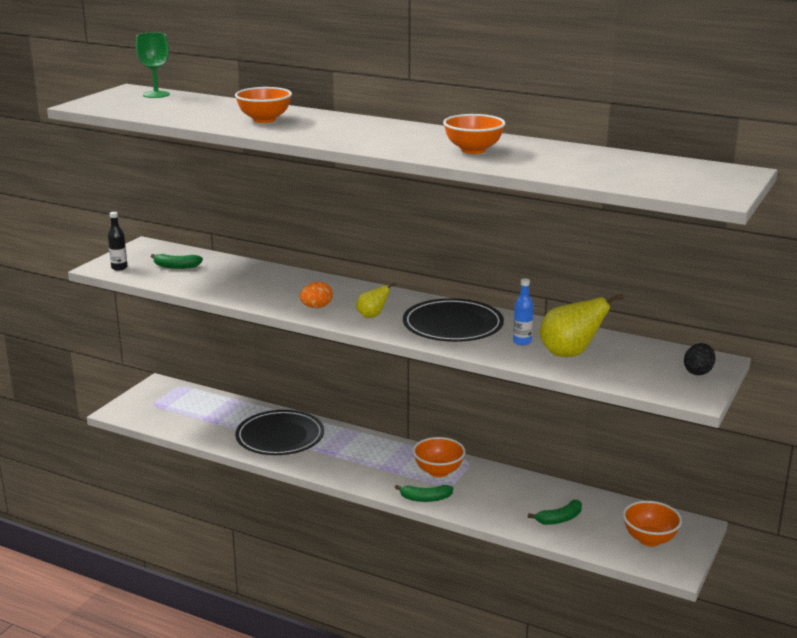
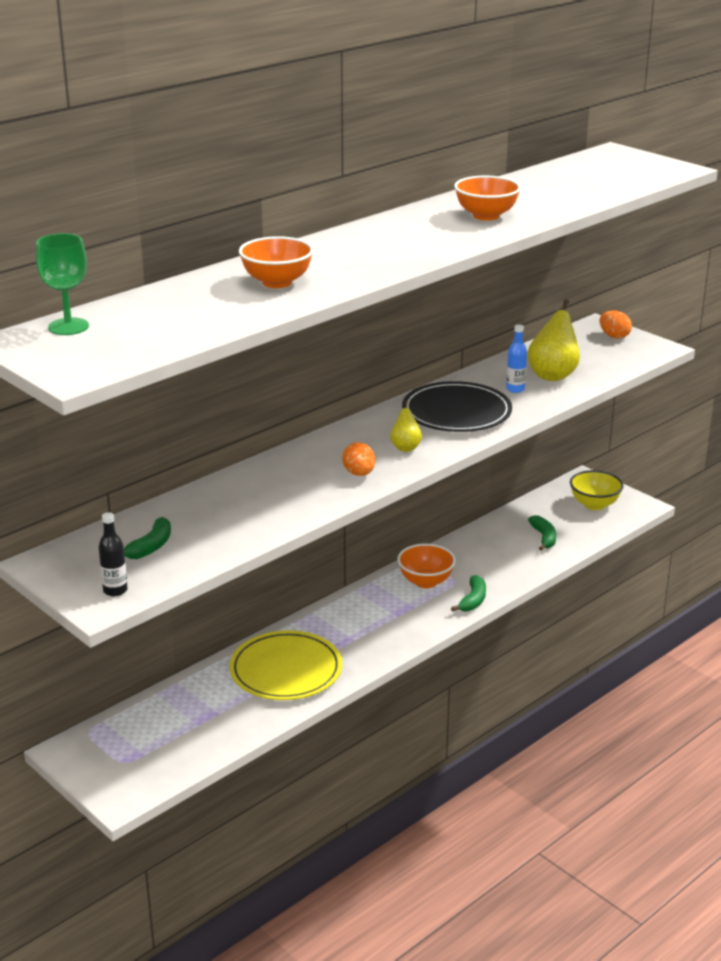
camera: 70 degrees left, 5 degrees up
black plate [235,410,324,455] -> yellow plate [229,630,342,700]
orange bowl [623,501,682,546] -> yellow bowl [570,470,624,510]
black egg [684,343,716,375] -> orange egg [599,310,632,339]

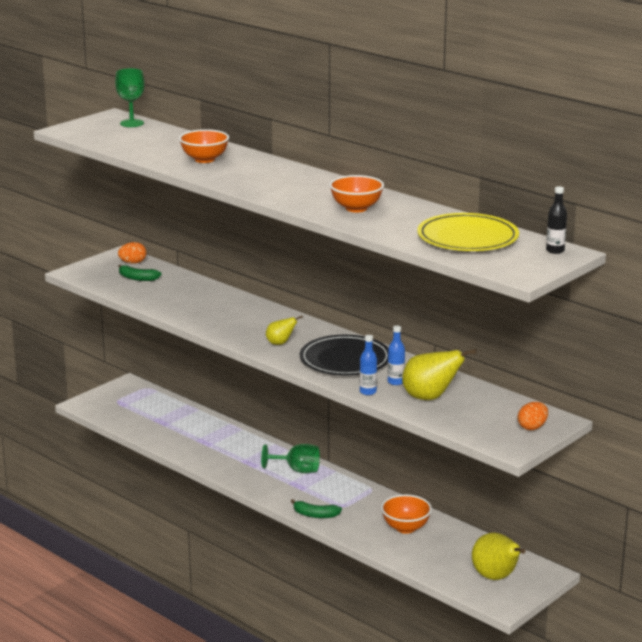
camera: 85 degrees right, 5 degrees down
black bottle [99,512,128,596] -> black bottle moved to [546,186,567,254]
yellow plate [229,630,342,700] -> yellow plate moved to [417,213,519,251]
orange egg [342,442,375,476] -> orange egg moved to [118,242,147,264]
orange bowl [397,543,456,588] -> orange bowl moved to [381,494,432,534]
green banana [528,515,556,551] -> none
yellow bowl [570,470,624,510] -> yellow pear [472,533,526,580]
none -> green goblet [261,444,320,473]
none -> blue bottle [360,335,377,395]

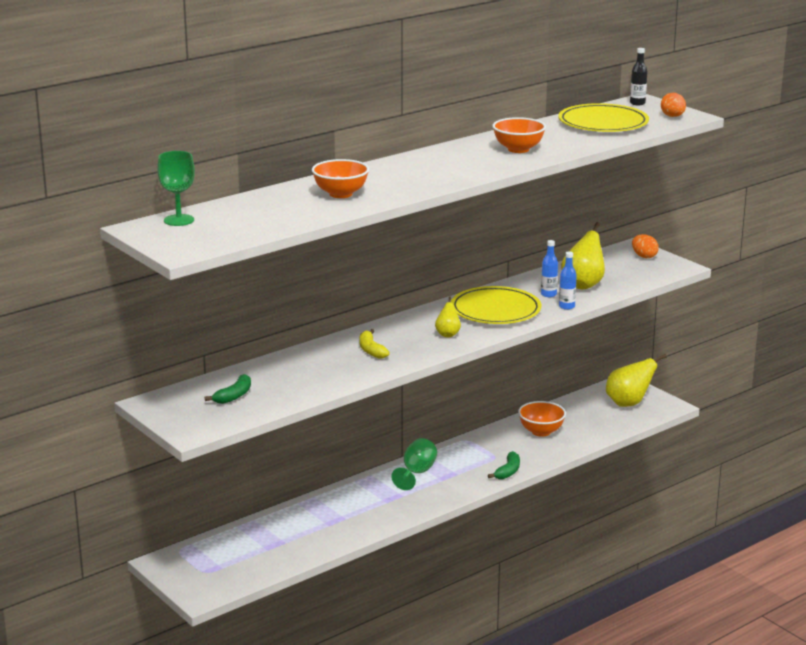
camera: 80 degrees left, 0 degrees up
orange egg [118,242,147,264] -> orange egg moved to [661,93,686,117]
black plate [300,335,388,376] -> yellow plate [451,286,541,324]
none -> yellow banana [360,329,389,359]

